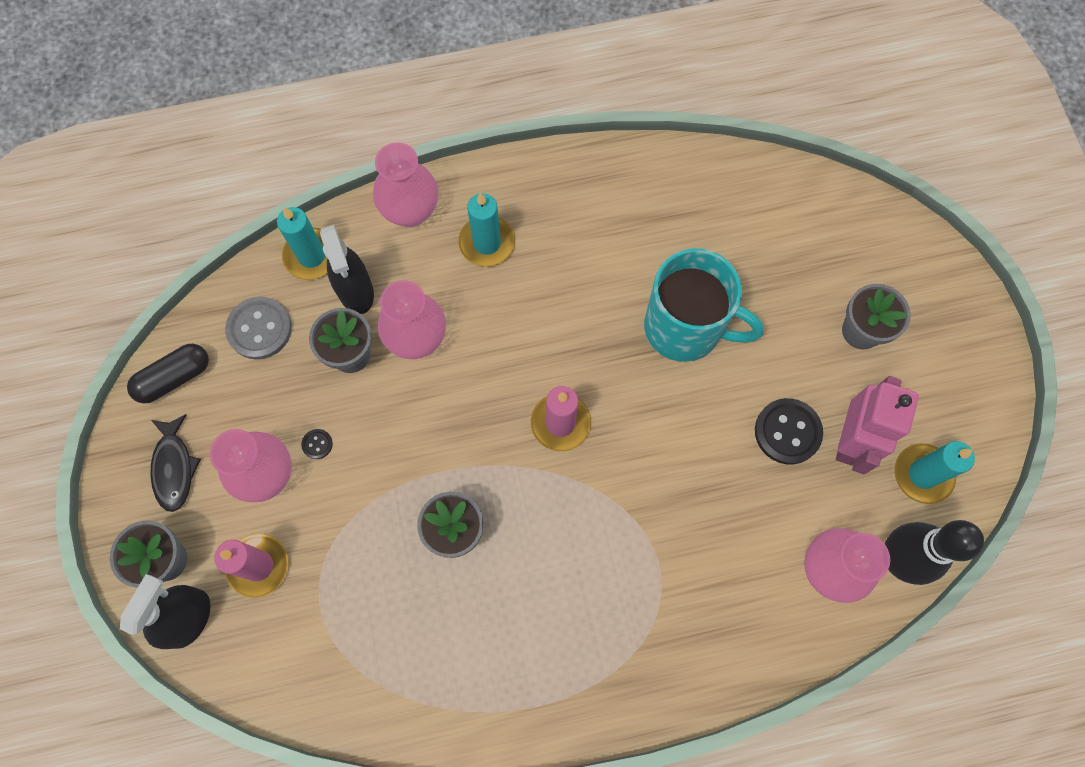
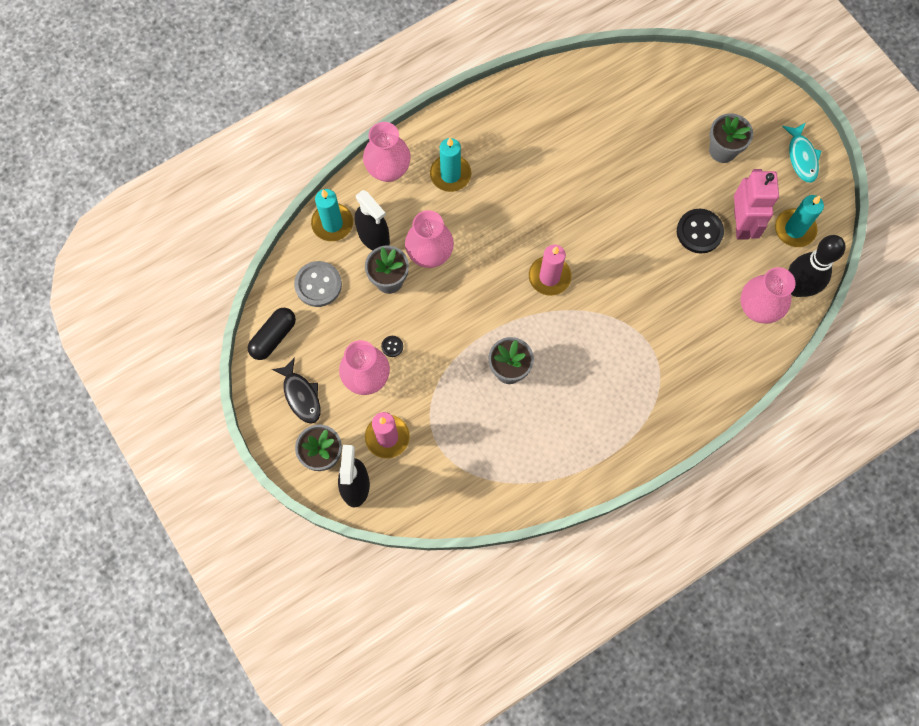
camera: 20 degrees left, 0 degrees up
turquoise mug [644,248,764,362] -> none
none -> turquoise fish [782,123,821,183]

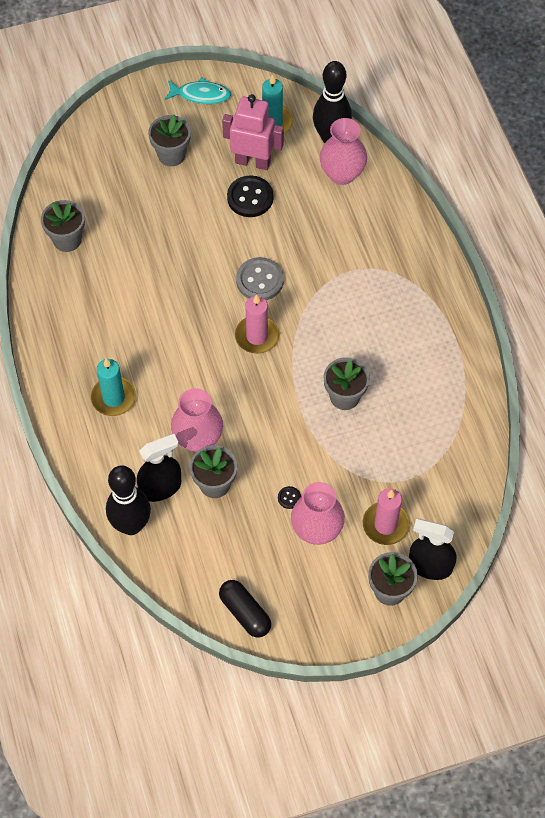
camera: 75 degrees left, 10 degrees down
black fish [272,357,320,424] -> none
grey button [294,261,342,307] -> grey button moved to [236,257,284,300]
turquoise candle [311,189,353,241] -> black bowling pin [106,465,151,535]
pink vase [363,122,411,182] -> none
none -> grey flower pot [41,200,85,252]

